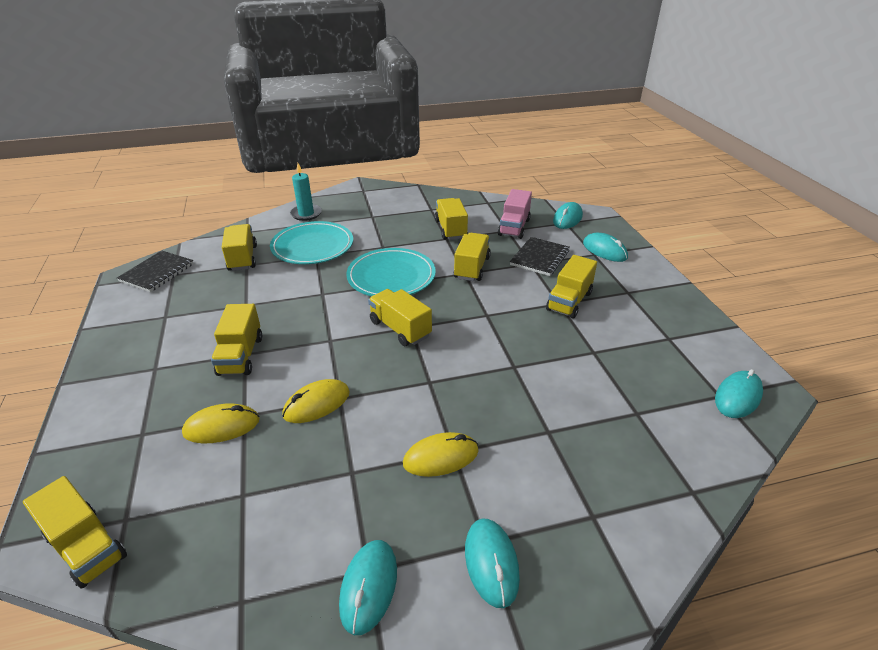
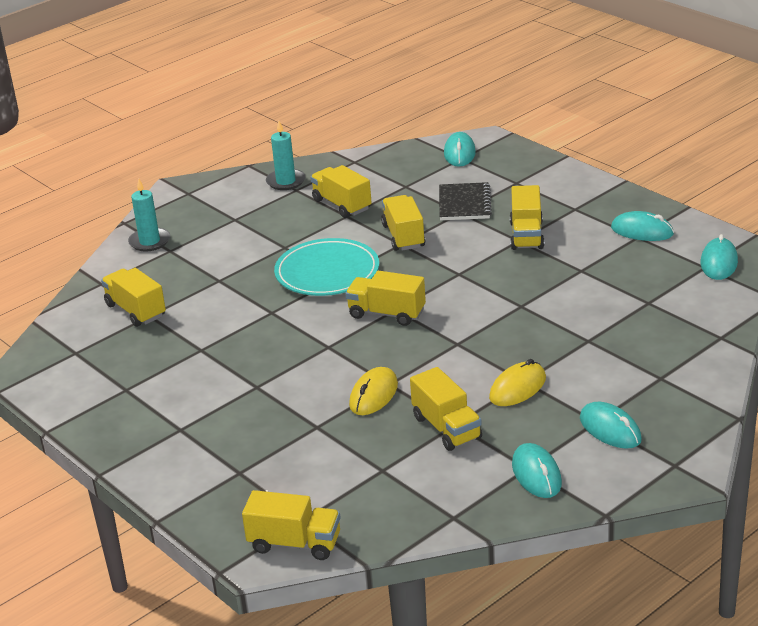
camera: 25 degrees left, 5 degrees down
black notebook [117,250,194,292] -> none
yellow mouse [182,403,260,443] -> none
yellow truck [211,304,262,376] -> yellow truck moved to [410,367,482,451]
turquoise plate [270,221,353,264] -> none
pink truck [498,189,532,239] -> none
turquoise mouse [583,233,628,262] -> turquoise mouse moved to [611,211,674,241]
none -> turquoise candle [266,121,306,190]

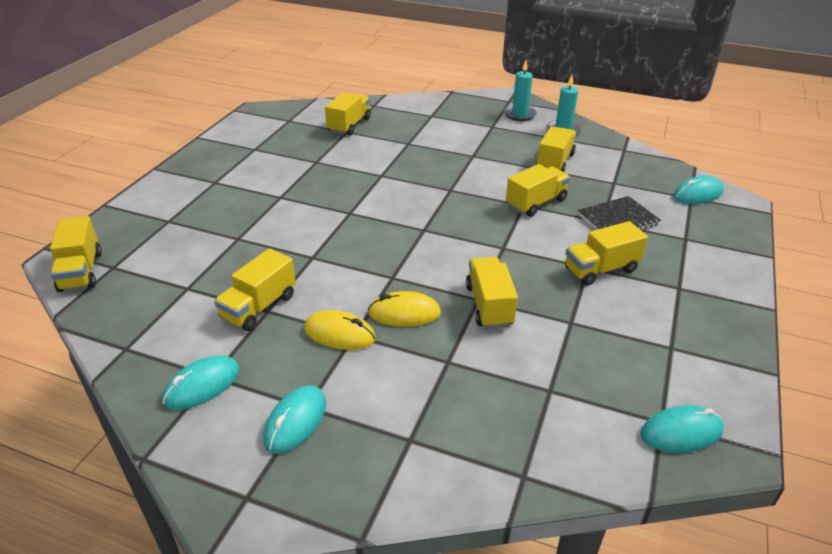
camera: 60 degrees right, 5 degrees up
turquoise candle [128,179,170,251] -> turquoise candle moved to [504,61,537,121]
turquoise plate [274,238,379,296] -> none
yellow truck [345,271,426,326] -> yellow truck moved to [466,257,518,328]
yellow mouse [349,367,398,415] -> yellow mouse moved to [368,291,441,327]
turquoise mouse [611,211,674,241] -> none

